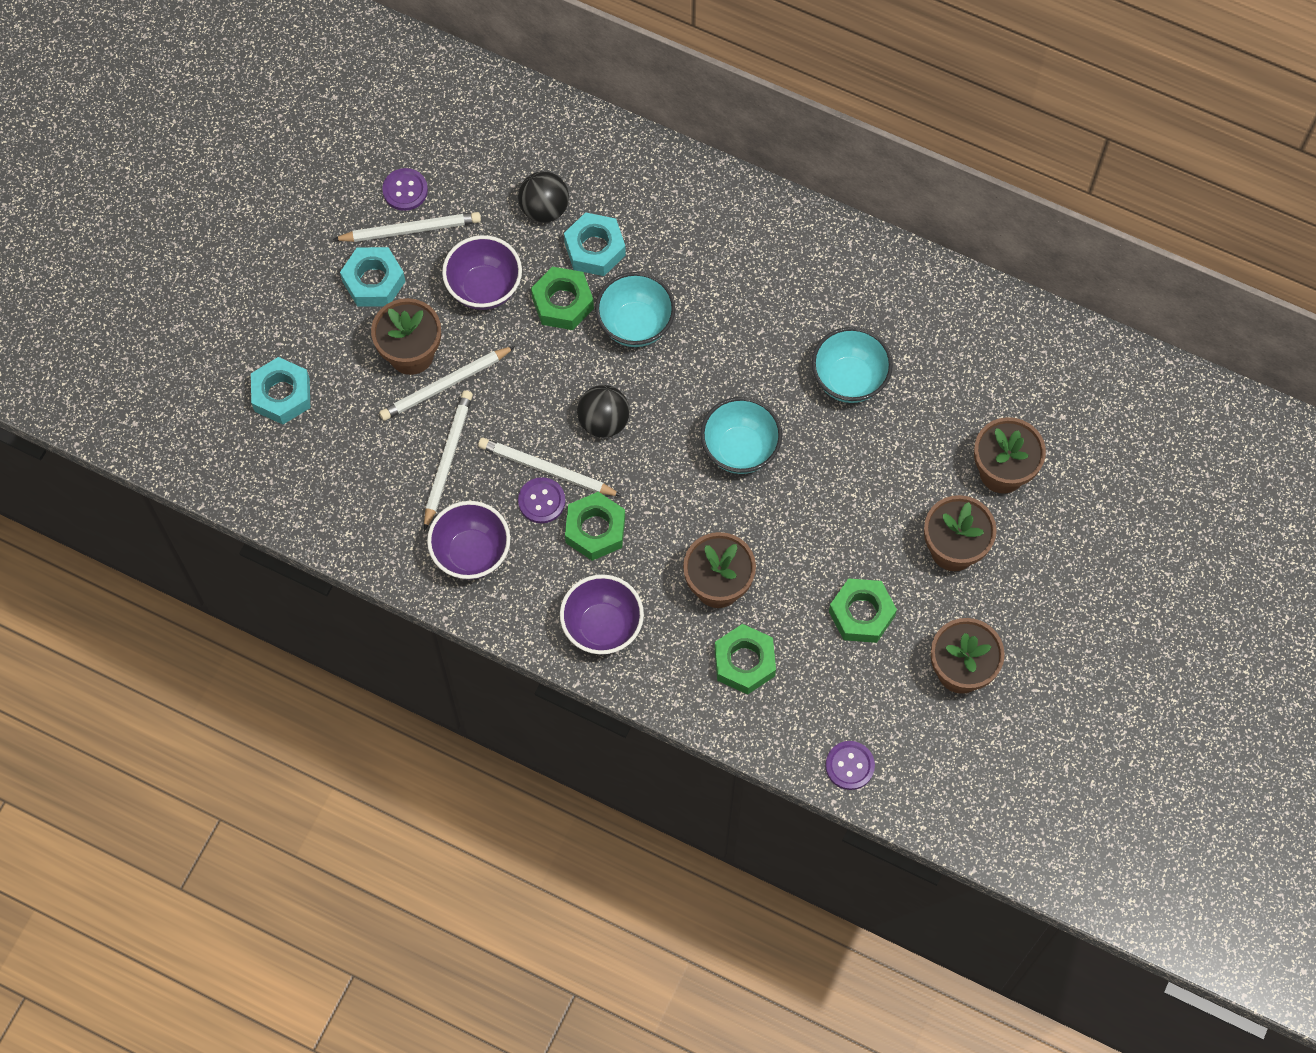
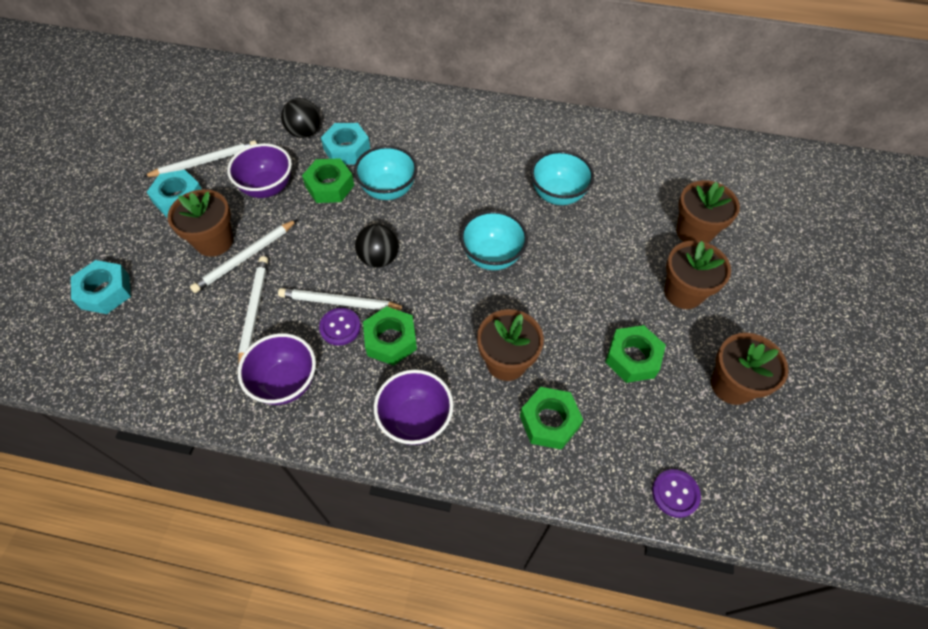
camera: 15 degrees left, 10 degrees down
purple button [382,168,428,211] -> none

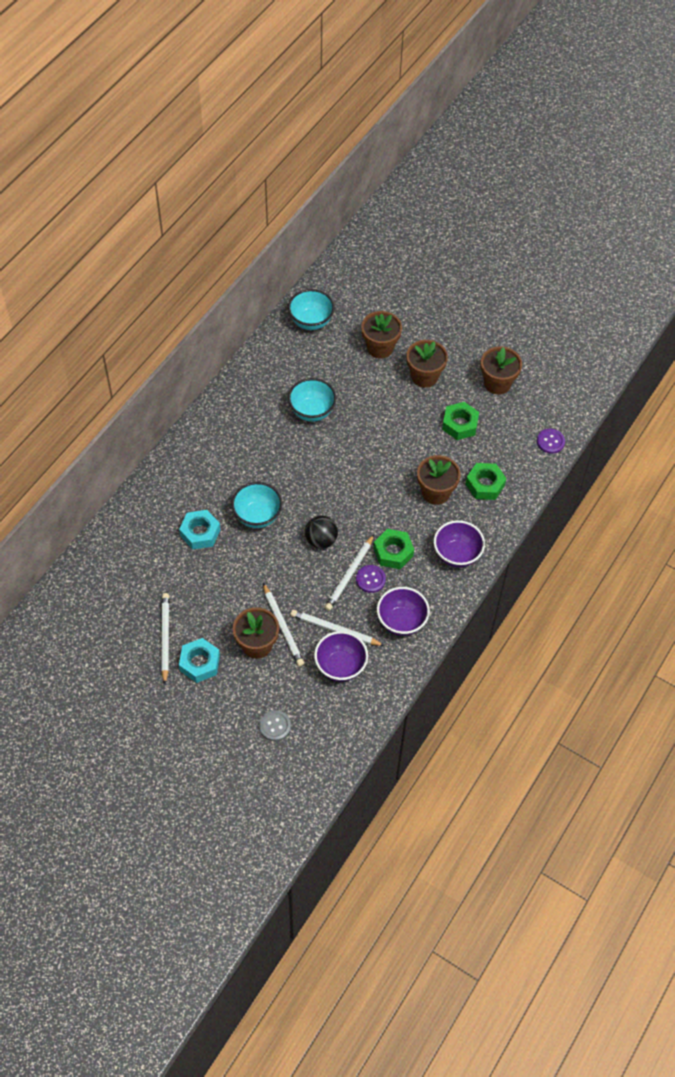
camera: 70 degrees left, 0 degrees up
turquoise nut [71,260,131,314] -> grey button [259,710,291,741]
purple bowl [227,143,292,198] -> purple bowl moved to [314,631,368,682]
black ball [281,98,320,138] -> none
green nut [302,158,354,203] -> none
turquoise bowl [460,210,528,270] -> turquoise bowl moved to [288,289,335,330]

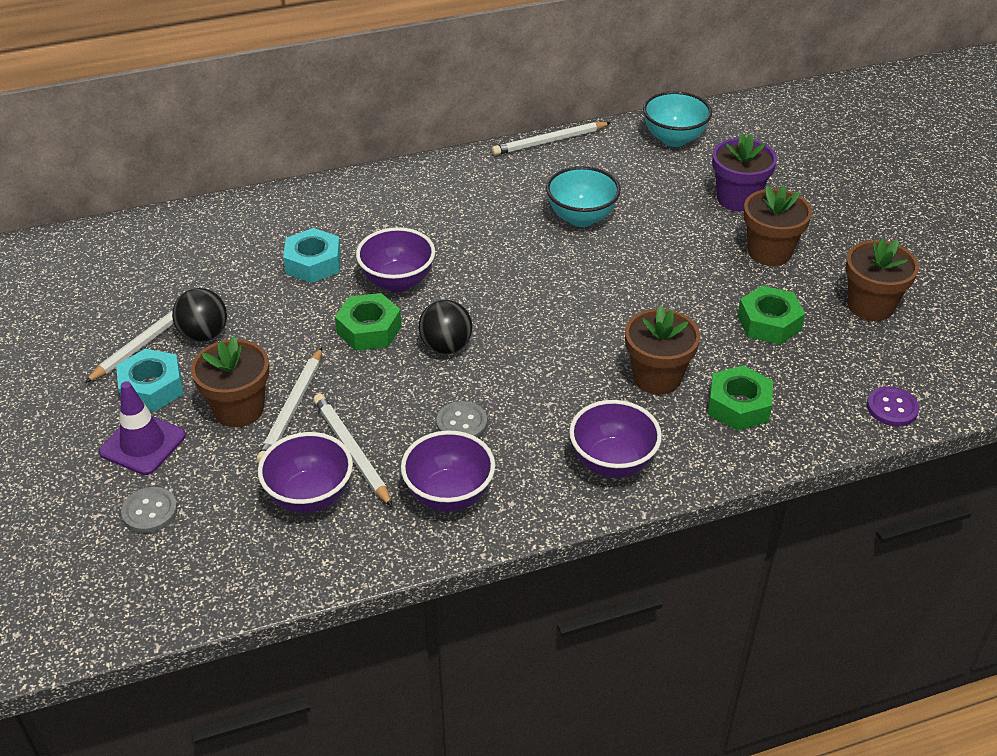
camera: 40 degrees right, 15 degrees down
turquoise bowl [231,482,282,528] -> purple bowl [356,227,435,292]
white pencil [325,534,374,611] -> white pencil moved to [492,122,611,156]
purple button [356,565,386,593] -> grey button [437,401,487,438]
brown flower pot [361,311,402,359] -> purple flower pot [712,133,777,211]
green nut [373,529,414,569] -> green nut moved to [335,293,402,351]
none -> purple traffic cone [99,381,186,475]
none -> black ball [172,288,227,342]

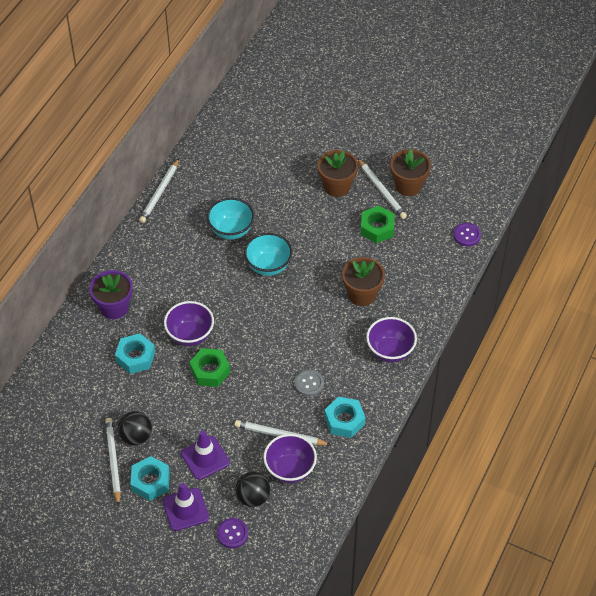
camera: 45 degrees left, 10 degrees up
grey button [121,487,178,533] -> purple button [217,518,248,548]
brown flower pot [191,336,269,427] -> purple traffic cone [181,431,230,480]
white pencil [257,347,322,462] -> white pencil moved to [358,159,407,219]
purple bowl [401,430,495,512] -> turquoise nut [324,396,366,438]
black ball [419,300,472,354] -> black ball moved to [235,472,270,507]
turquoise bowl [643,91,712,147] -> turquoise bowl moved to [244,233,293,276]
green nut [708,365,773,431] -> none
purple flower pot [712,133,777,211] -> purple flower pot moved to [89,270,133,319]

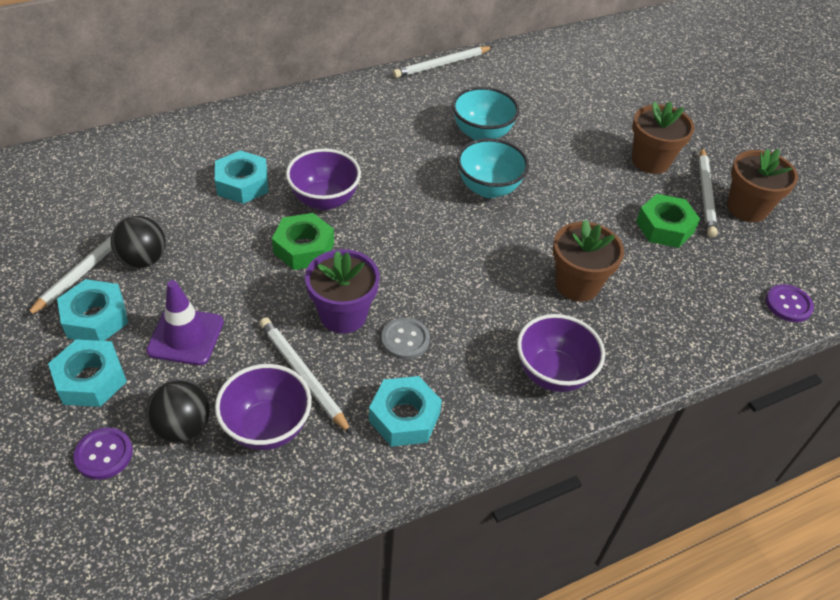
camera: 35 degrees right, 5 degrees down
purple flower pot [89,270,133,319] -> purple flower pot moved to [305,249,380,333]
purple traffic cone [163,483,209,531] -> turquoise nut [48,339,127,407]

